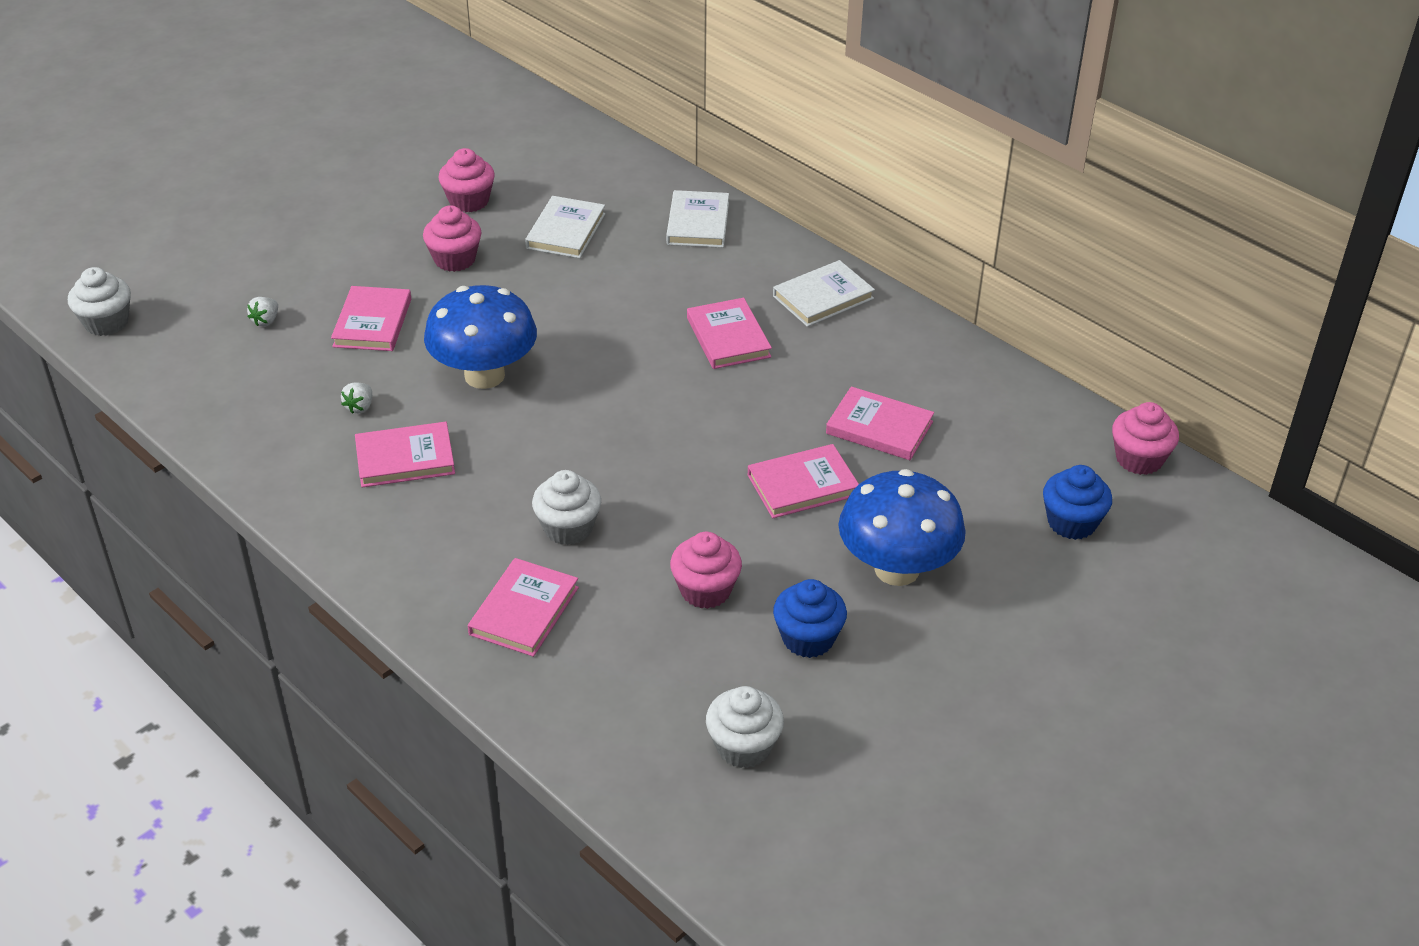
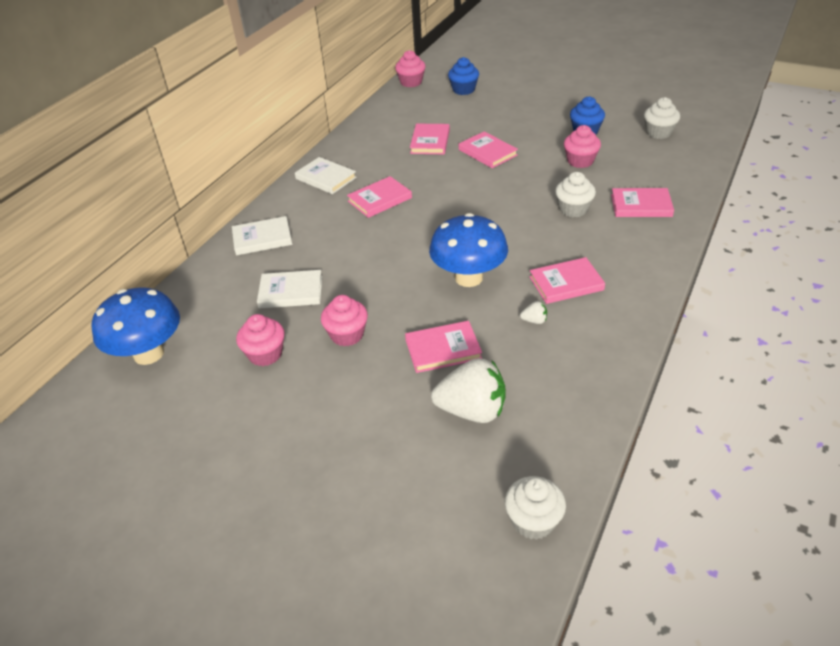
camera: 105 degrees left, 0 degrees up
white strawberry [247,297,278,326] -> white strawberry [431,358,506,423], size x2.44
pink book [355,422,455,487] -> pink book turned 75 degrees counterclockwise [529,257,605,304]
blue mushroom [838,469,966,586] -> blue mushroom moved to [92,288,180,365]

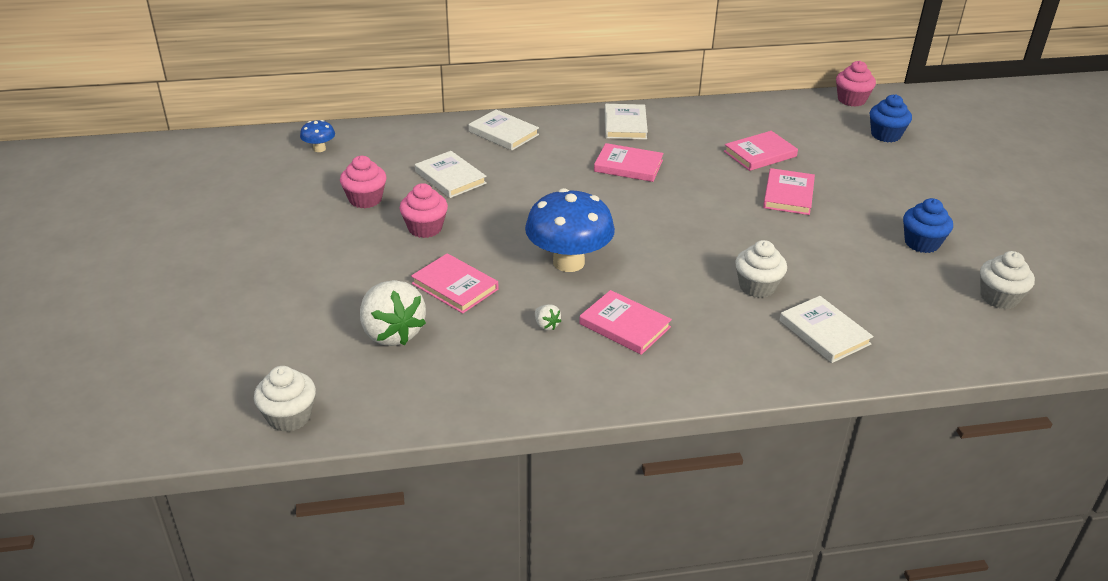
camera: 50 degrees right, 5 degrees down
blue mushroom [92,288,180,365] -> blue mushroom [300,120,335,152], size x0.46
pink cupcake [564,125,601,168] -> none
pink book [611,188,674,217] -> white book [780,296,874,363]

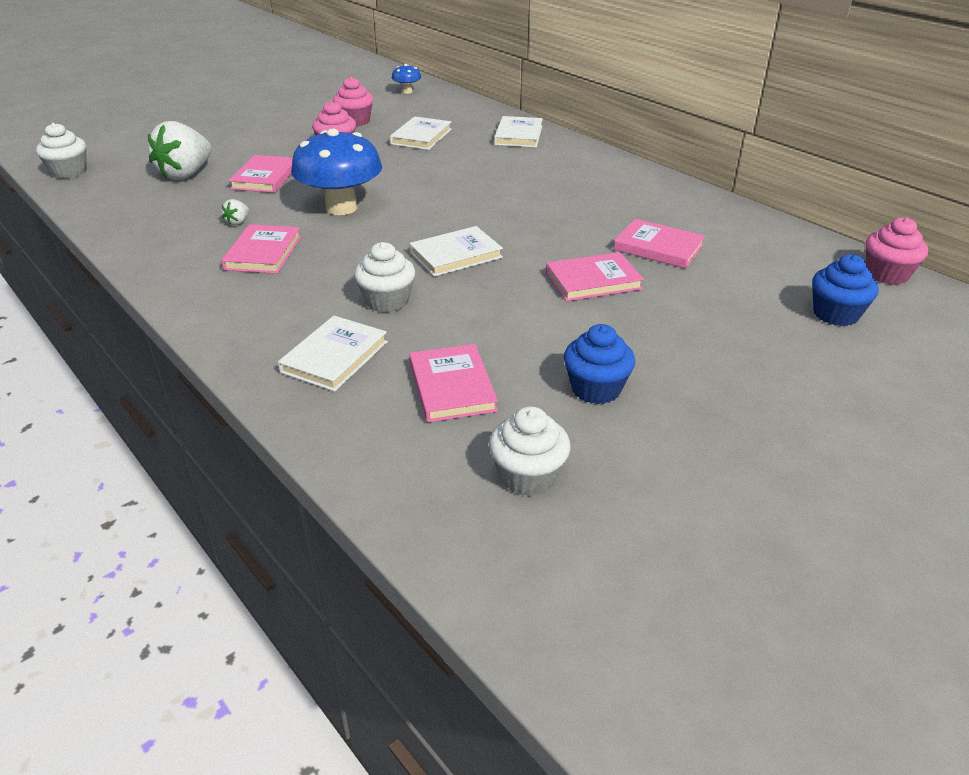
camera: 60 degrees right, 0 degrees up
pink book [594,143,664,182] -> pink book moved to [410,344,498,422]
white book [605,104,648,140] -> white book moved to [409,226,503,277]

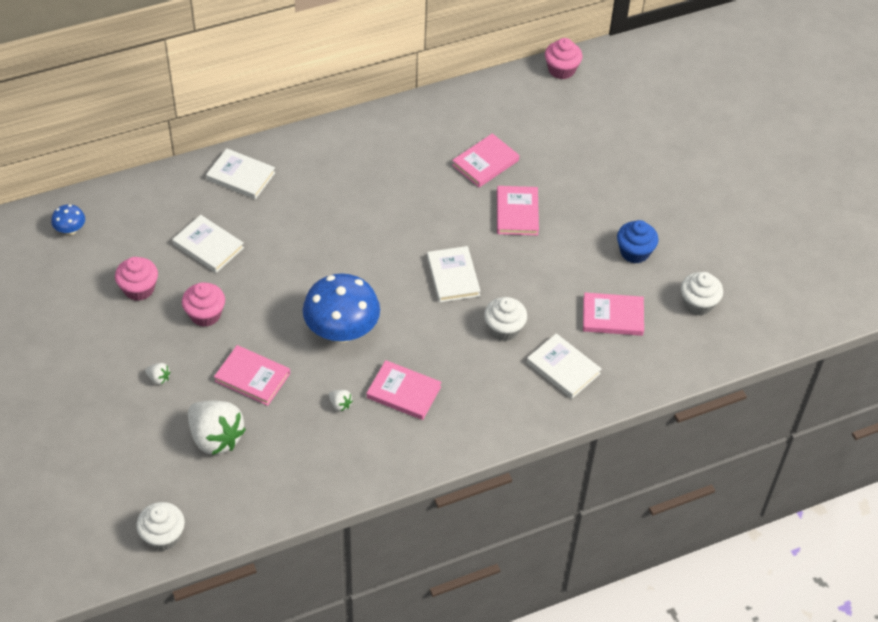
camera: 75 degrees left, 15 degrees up
blue cupcake [812,254,879,326] -> none
none -> white strawberry [145,363,170,385]

